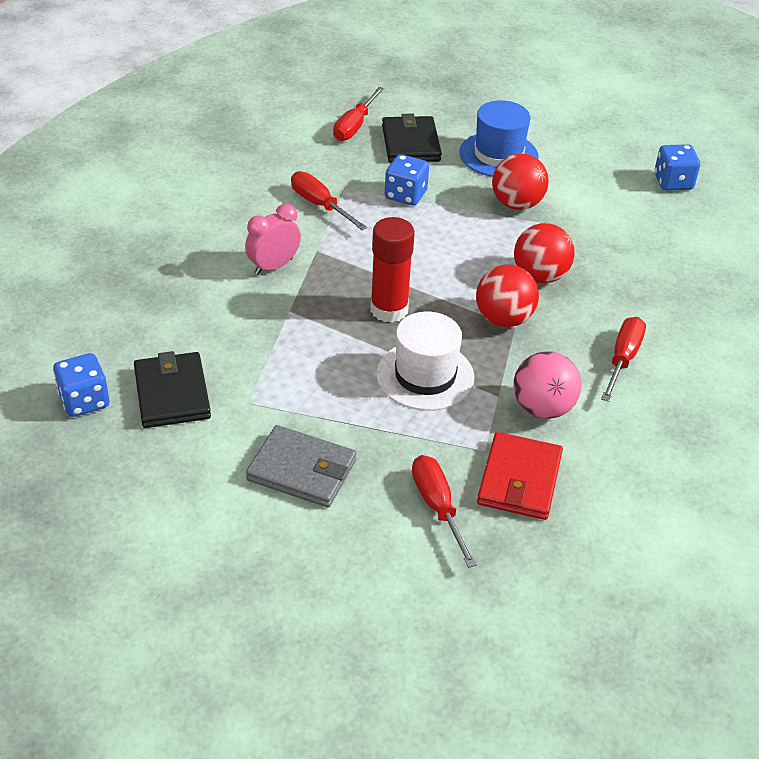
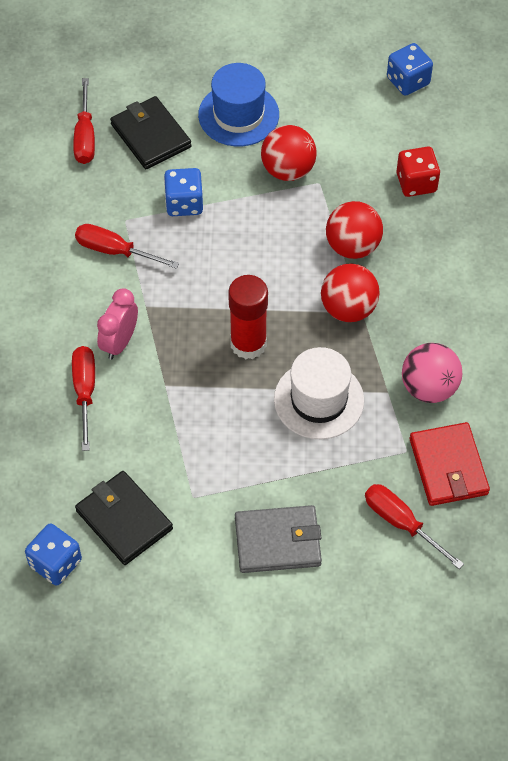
camera: 25 degrees left, 15 degrees up
red screwdriver [601,317,646,402] -> red screwdriver moved to [72,346,95,451]
none -> red dice [396,147,440,197]

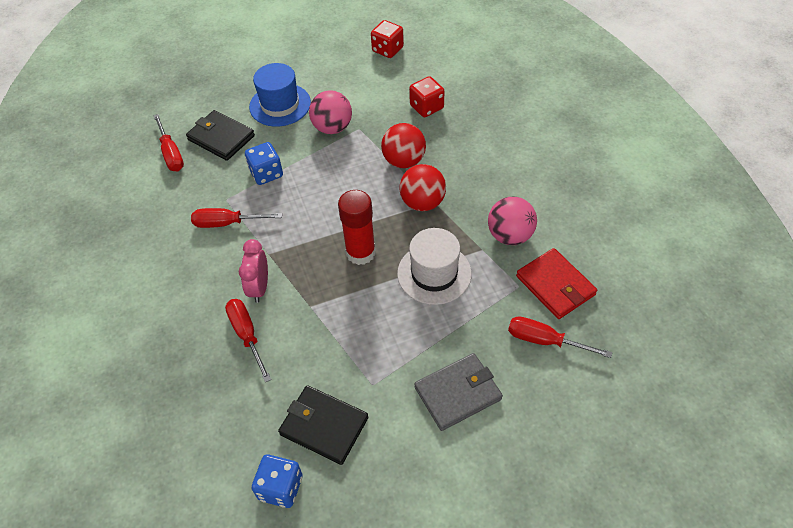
camera: 20 degrees left, 5 degrees down
red ball [261,125,317,181] -> pink ball [309,90,352,134]
blue dice [387,43,433,96] -> red dice [371,20,404,58]

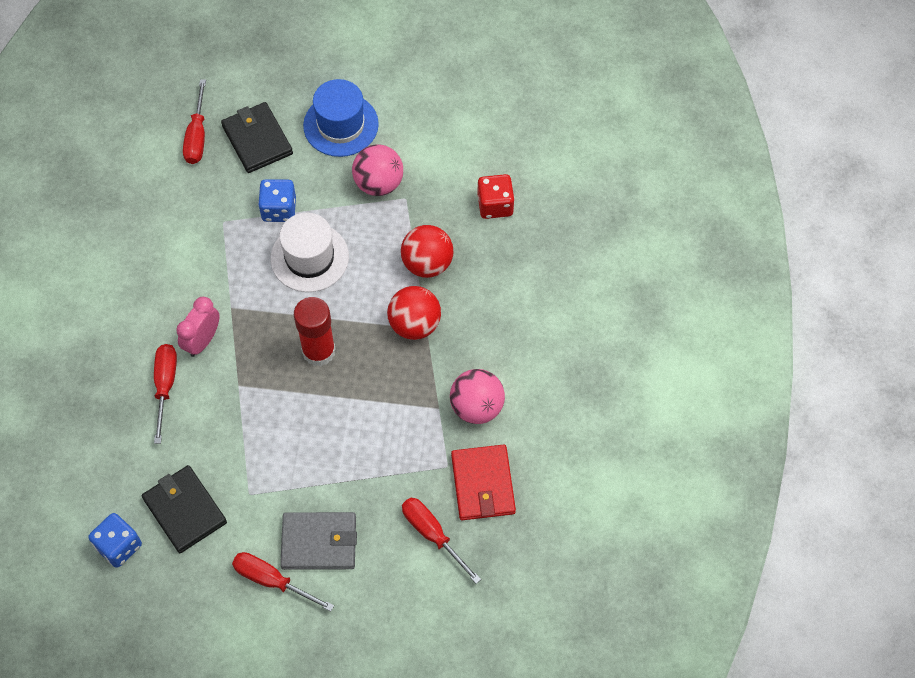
camera: 25 degrees right, 10 degrees up
red screwdriver [191,208,282,228] -> red screwdriver moved to [232,552,334,612]
red dice [371,20,404,58] -> none
white hat [397,228,472,305] -> white hat moved to [270,213,349,292]

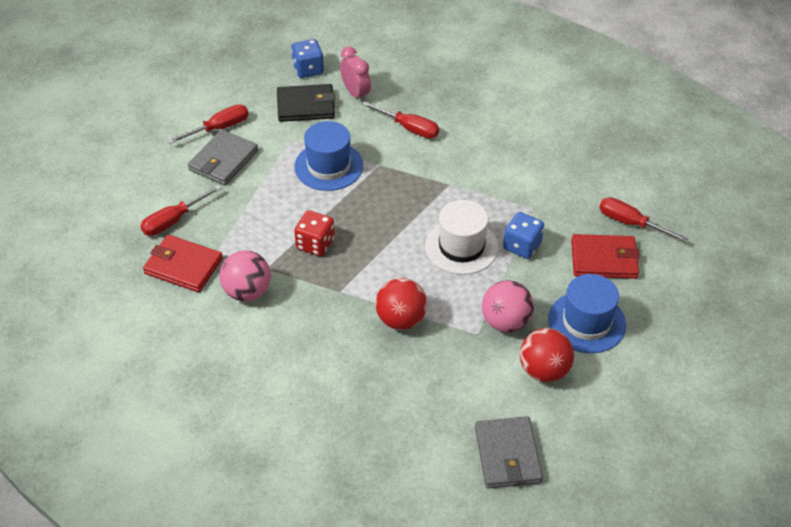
camera: 120 degrees right, 15 degrees down
pink clock [176,297,219,357] -> pink clock moved to [340,47,371,102]
black wallet [221,102,293,173] -> red wallet [571,234,640,279]
red glue stick [294,297,336,366] -> none
red ball [387,286,441,340] -> red ball moved to [520,328,574,382]
red screwdriver [402,498,481,584] -> red screwdriver turned 150 degrees clockwise [140,185,222,236]
red dice [477,174,515,219] -> red dice moved to [294,210,335,256]
none -> blue hat [294,121,363,191]
none -> grey wallet [475,416,543,489]

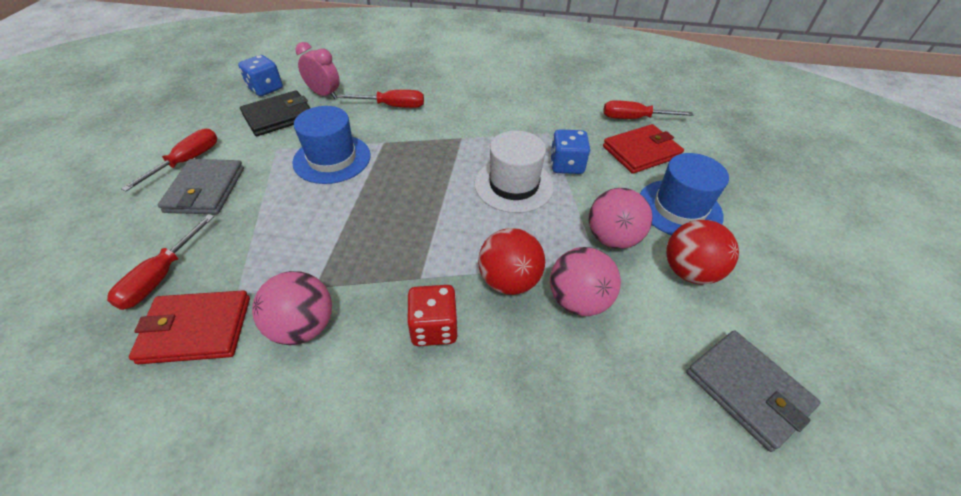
camera: 30 degrees left, 0 degrees up
red dice [294,210,335,256] -> red dice moved to [407,285,458,346]
none -> pink ball [550,247,621,316]

